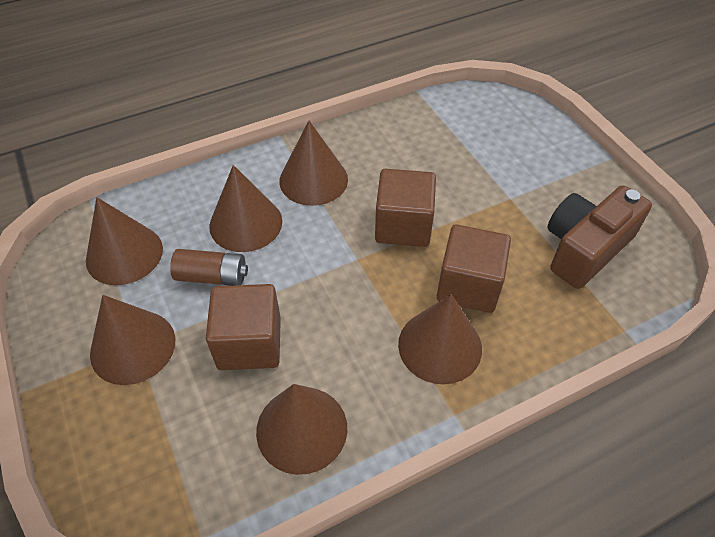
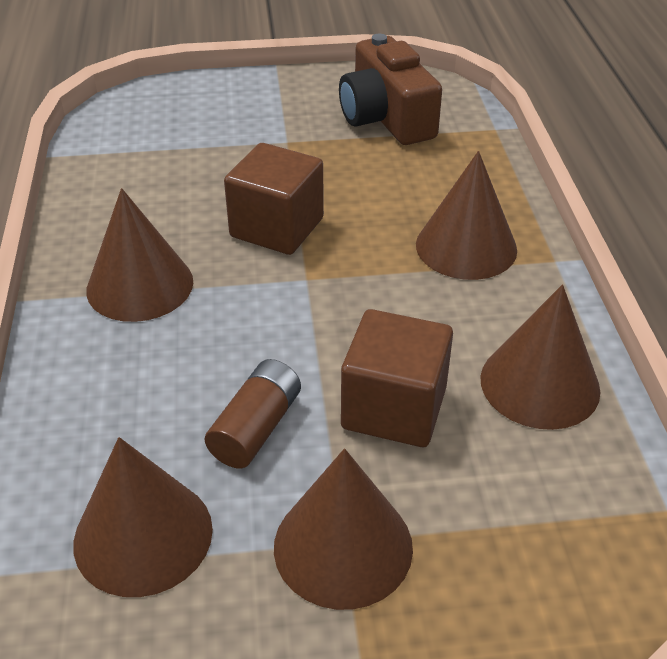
camera: 70 degrees left, 10 degrees down
brown cone [209,165,282,252] -> none
brown cube [437,224,511,313] -> none

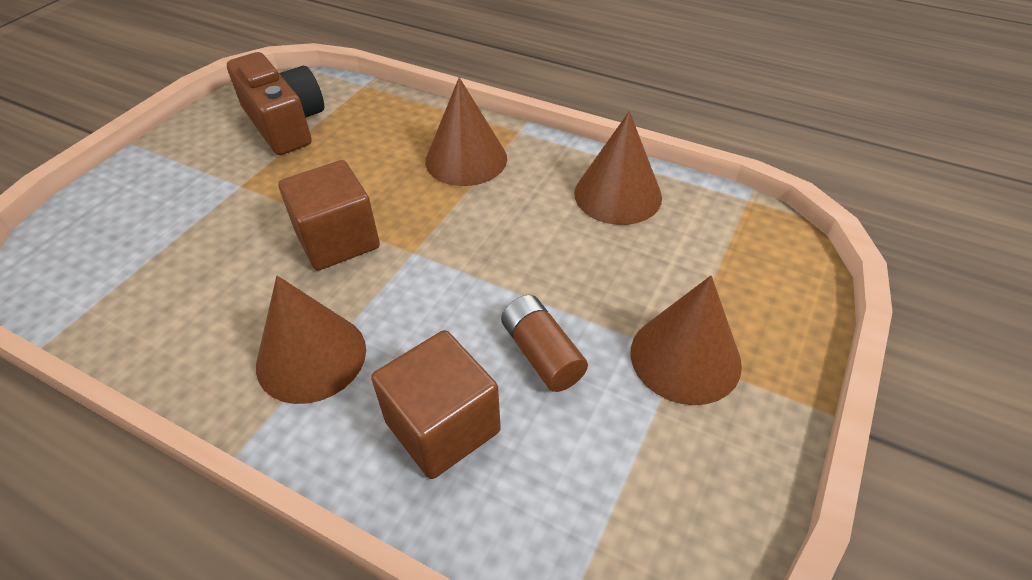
camera: 55 degrees left, 5 degrees up
brown cone [73,437,213,597] -> none
brown camera [339,34,442,145] -> brown camera turned 135 degrees counterclockwise [227,52,324,155]
brown cube [341,309,453,447] -> brown cube moved to [371,330,501,479]

